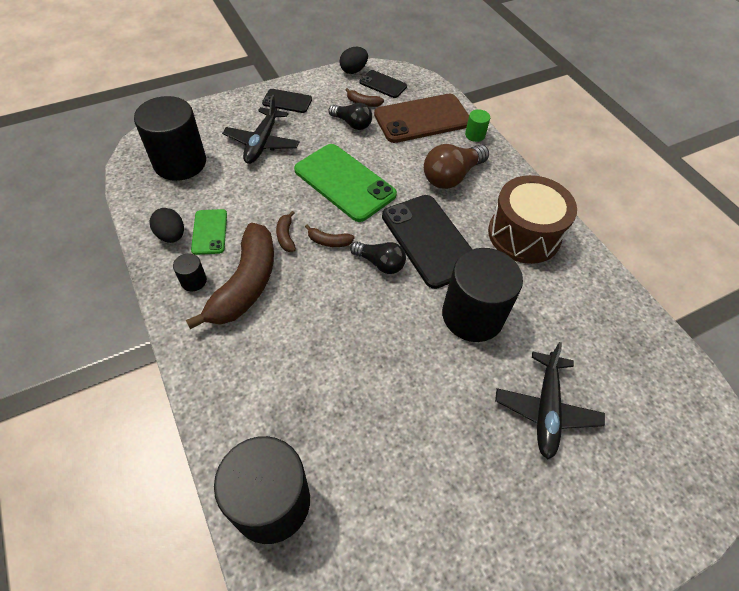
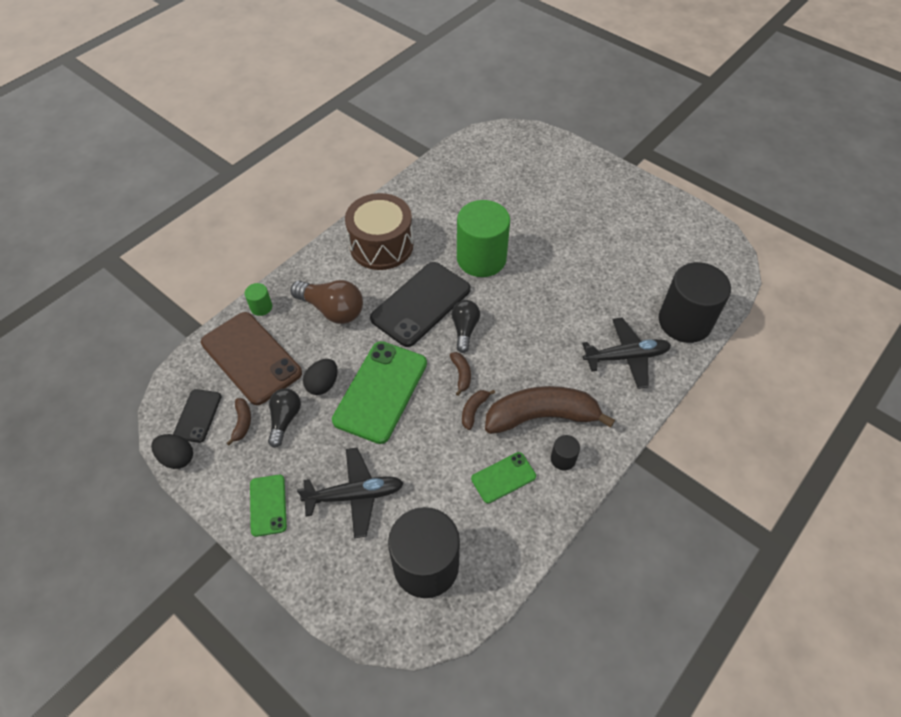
camera: 110 degrees left, 0 degrees up
black egg [150,208,184,243] -> black egg moved to [303,359,338,395]
black phone [262,89,312,113] -> green phone [250,475,287,537]
brown banana [276,211,296,252] -> brown banana turned 150 degrees clockwise [462,390,495,430]
black cylinder [442,248,523,342] -> green cylinder [457,200,510,277]
black plane [495,342,605,459] -> black plane moved to [582,317,671,389]

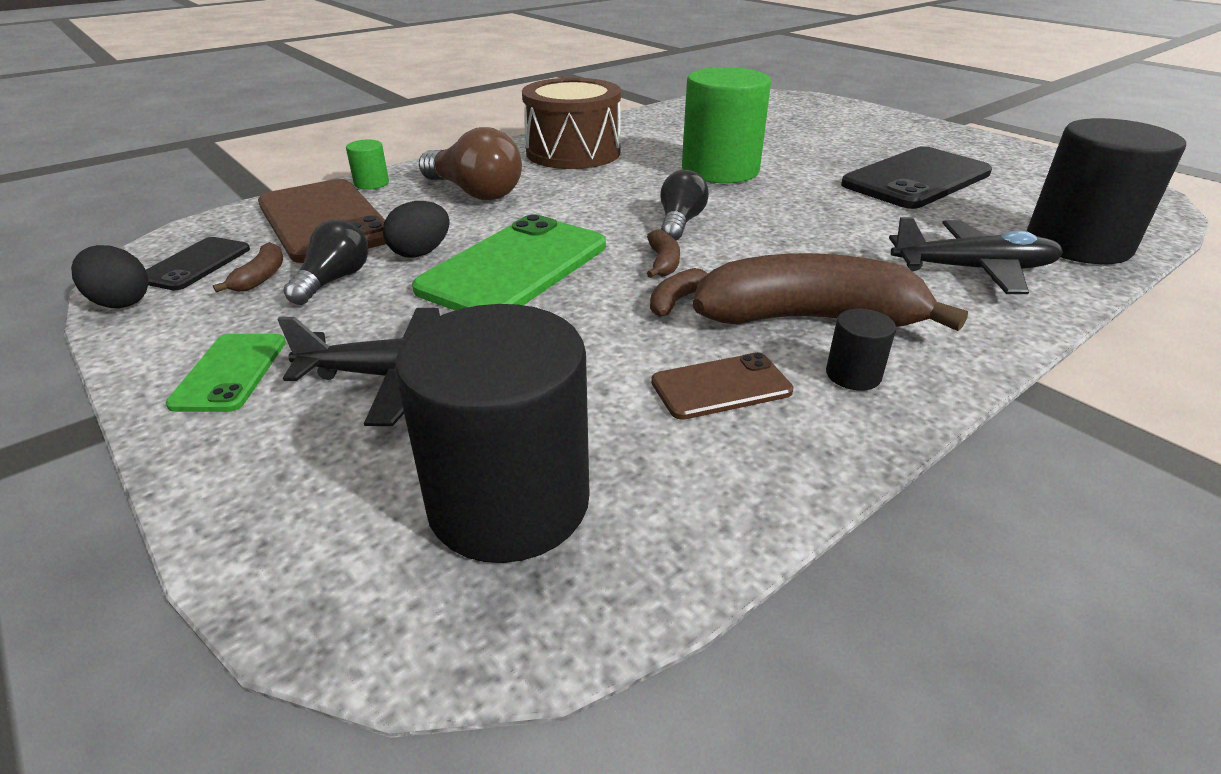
camera: 10 degrees right, 20 degrees down
black phone [370,262,471,347] -> black phone moved to [841,146,992,209]
green phone [471,452,536,504] -> brown phone [651,352,793,420]

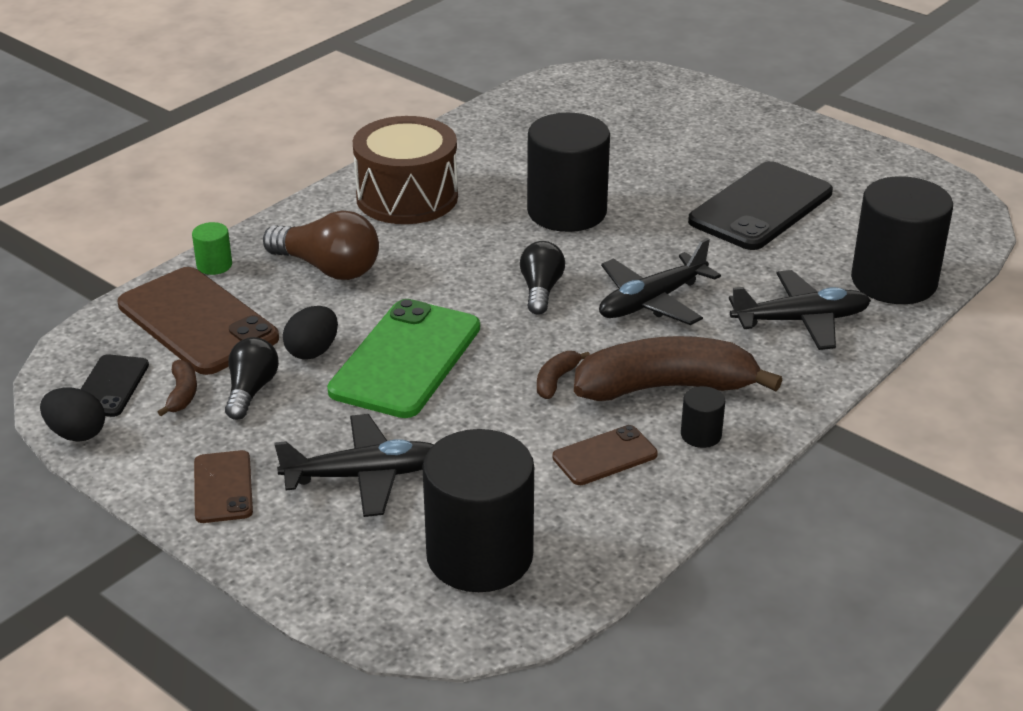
camera: 10 degrees left, 0 degrees up
green phone [165,334,286,412] -> brown phone [194,450,253,523]
brown banana [647,229,680,278] -> none
green cylinder [682,67,771,183] -> black cylinder [527,113,610,232]
none -> black plane [599,238,721,325]

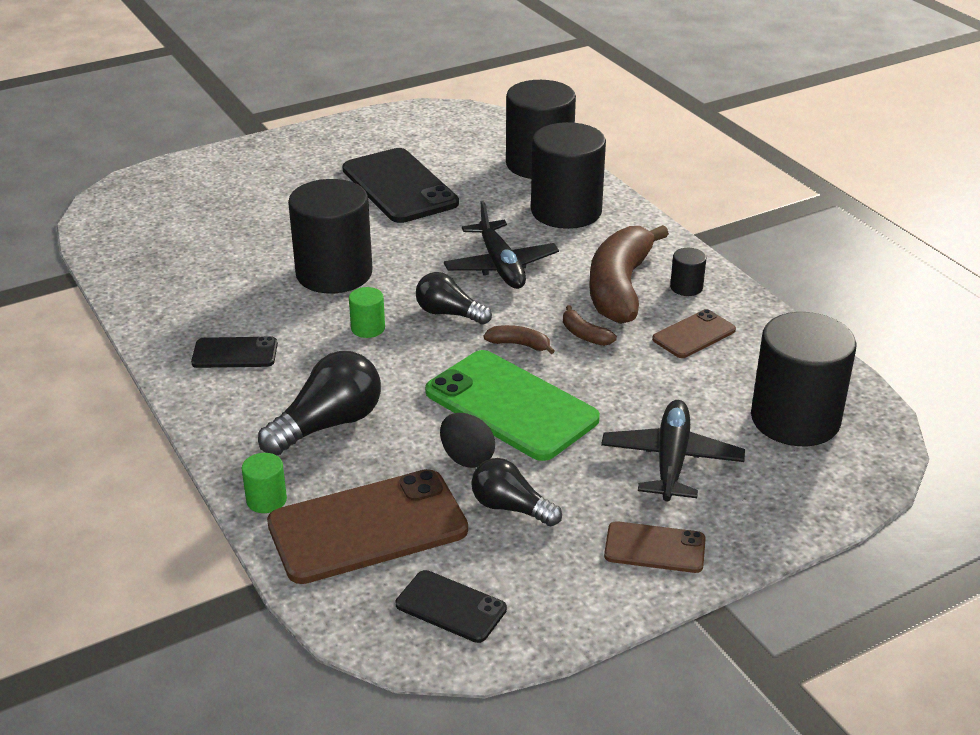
camera: 70 degrees left, 0 degrees up
black egg [40,387,105,442] -> none
brown banana [158,360,197,416] -> brown banana moved to [484,325,555,354]
brown light bulb [263,210,379,280] -> black light bulb [258,351,381,455]
brown drum [353,116,458,224] -> black phone [191,336,278,368]
brown phone [552,425,658,485] -> brown phone turned 60 degrees clockwise [652,309,736,358]
black plane [729,270,871,350] -> black cylinder [531,122,606,229]
none -> green cylinder [349,287,385,338]

